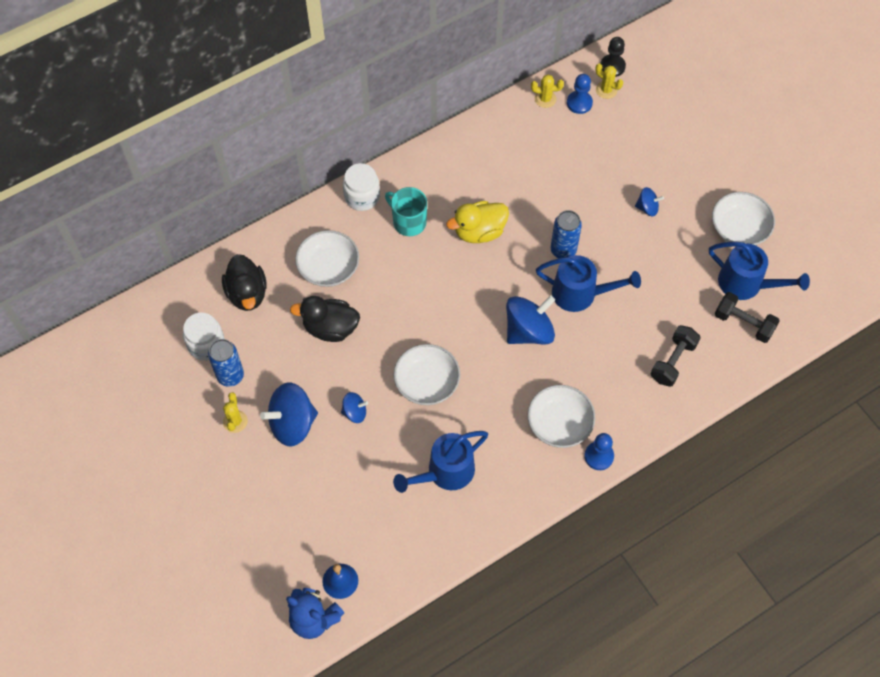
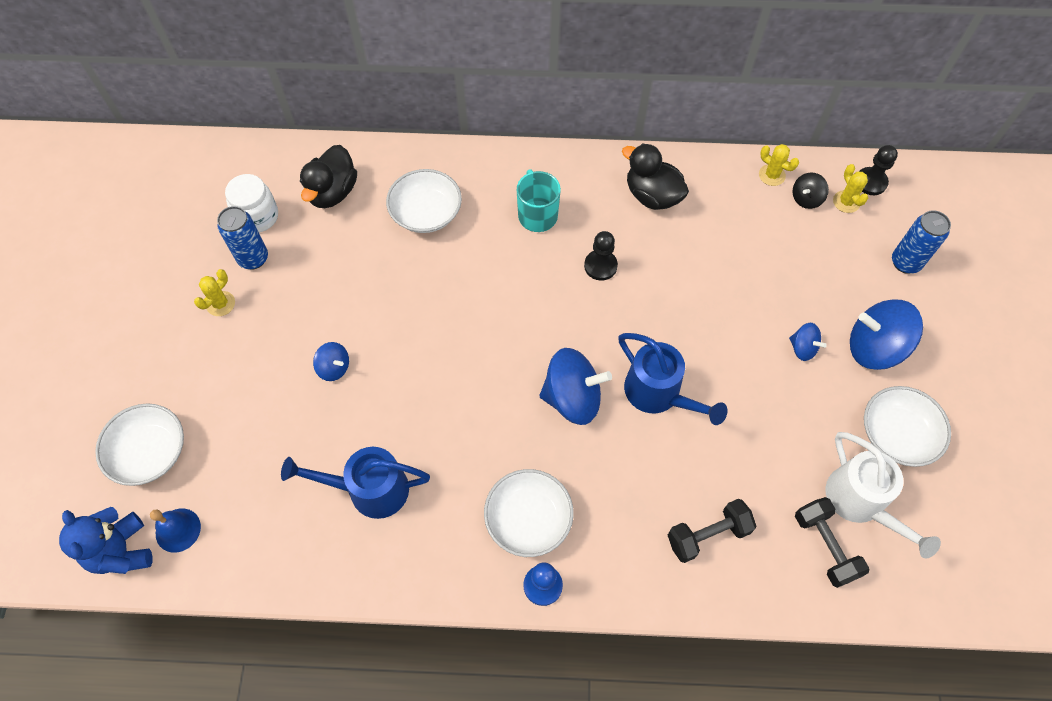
camera: 35 degrees right, 0 degrees up
blue spinning top [260,383,318,446] -> blue spinning top moved to [850,299,923,370]
black duck [290,296,360,342] -> black duck moved to [622,143,689,210]
white jar [343,163,380,211] -> none
white bowl [394,344,460,405] -> white bowl moved to [95,403,184,486]
yellow duck [446,201,509,243] -> black pawn [584,231,618,281]
blue can [551,210,582,258] -> blue can moved to [892,210,951,274]
blue pawn [567,74,593,114] -> black spinning top [792,172,829,209]
blue watering can [709,242,810,300] -> white watering can [825,432,941,558]

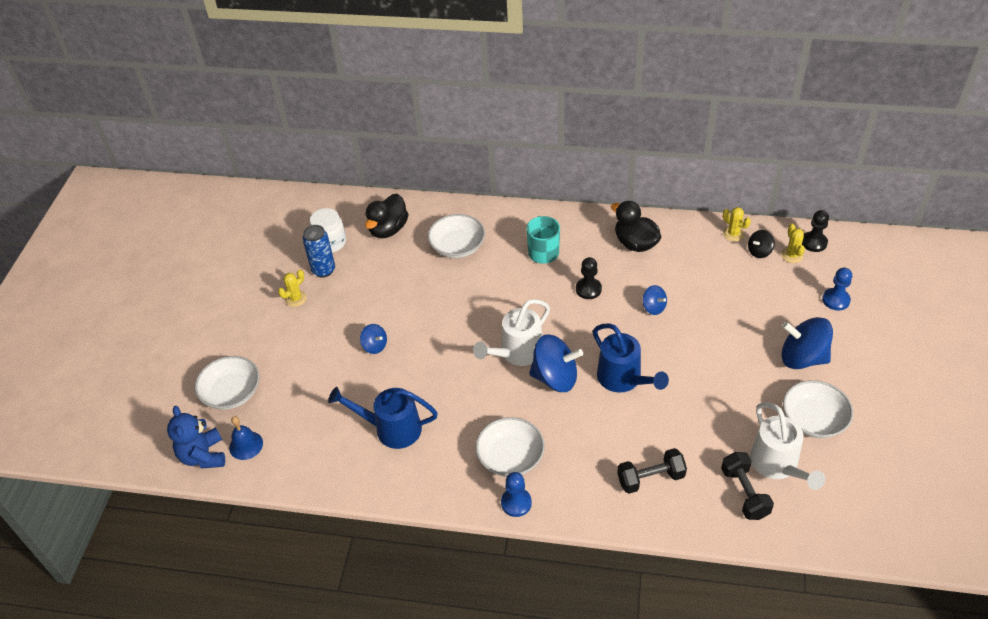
camera: 10 degrees right, 15 degrees down
blue spinning top [789,323,827,361] -> blue spinning top moved to [643,285,667,315]
blue can [892,210,951,274] -> blue pawn [822,268,852,310]
none -> white watering can [473,299,550,366]

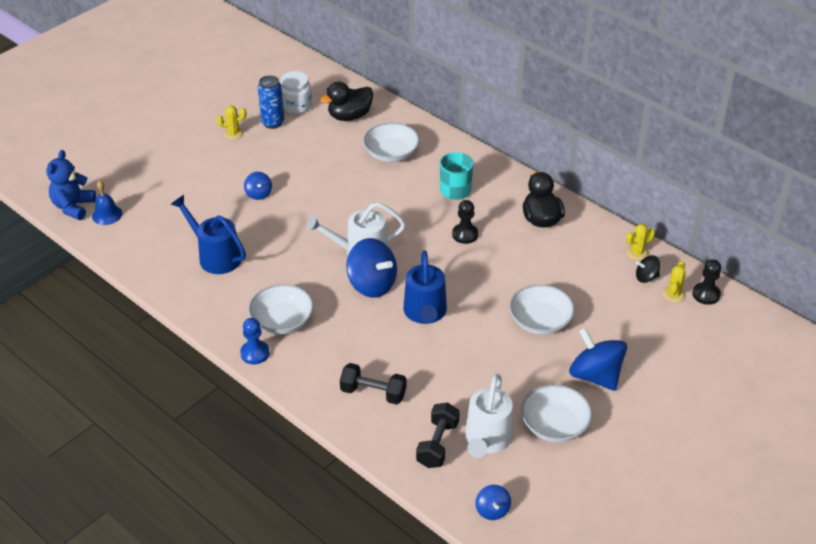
camera: 30 degrees right, 5 degrees down
white bowl [195,356,260,410] -> white bowl moved to [509,284,575,335]
blue spinning top [643,285,667,315] -> blue spinning top moved to [476,485,511,520]
yellow cactus [723,207,751,242] -> yellow cactus turned 75 degrees clockwise [626,224,655,260]
blue pawn [822,268,852,310] -> none

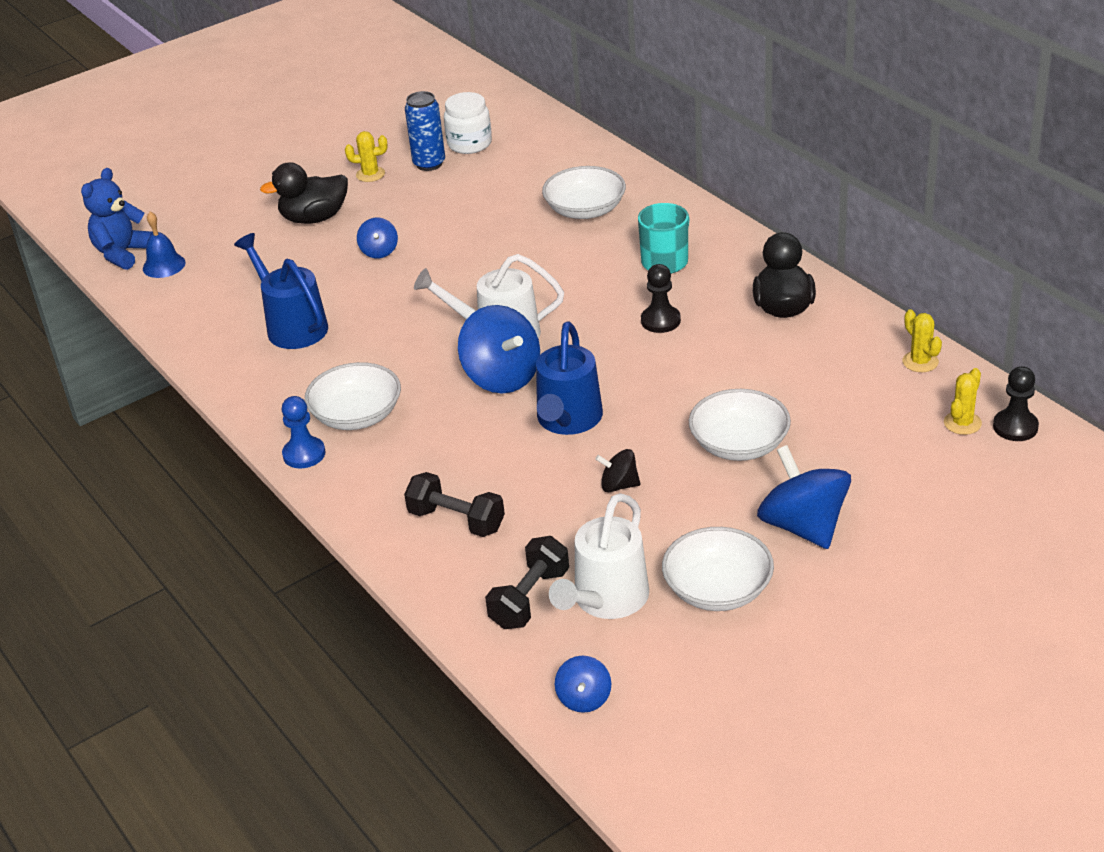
camera: 15 degrees right, 5 degrees down
black duck [320,82,373,121] -> black duck moved to [260,162,348,224]
yellow cactus [626,224,655,260] -> yellow cactus turned 75 degrees clockwise [903,309,942,372]
black spinning top [636,255,660,283] -> black spinning top moved to [595,449,640,492]

